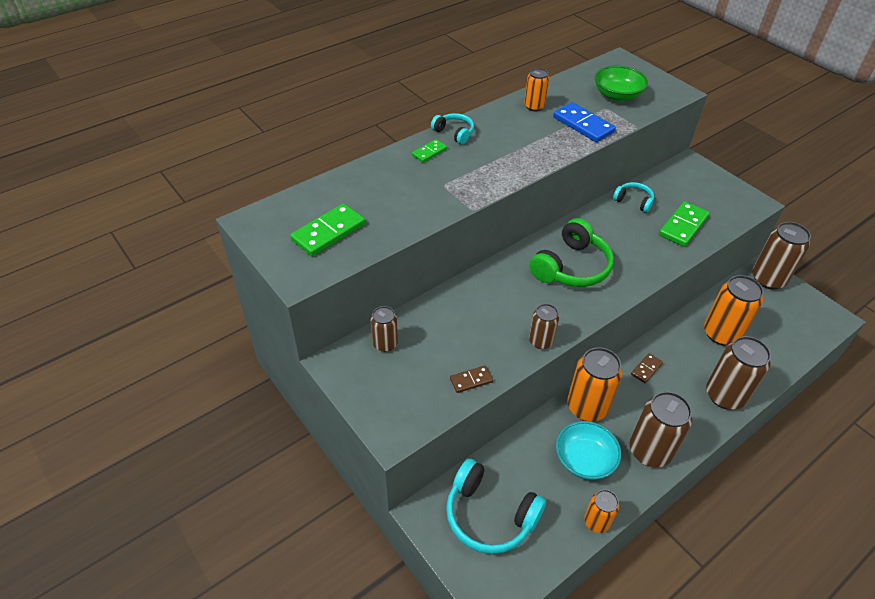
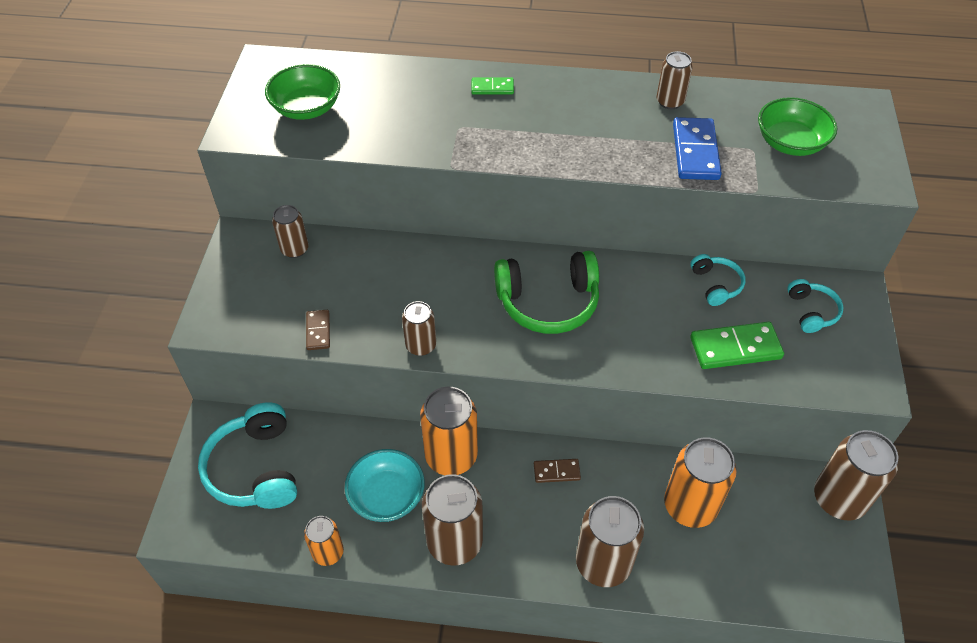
camera: 45 degrees right, 5 degrees up
green domino [290,203,365,256] -> green bowl [265,64,340,120]
turquoise headphones [431,113,474,144] -> turquoise headphones moved to [787,279,843,333]
brown domino [450,366,493,393] -> brown domino turned 60 degrees clockwise [306,310,330,350]
orange can [524,68,549,111] -> brown can [656,51,693,109]

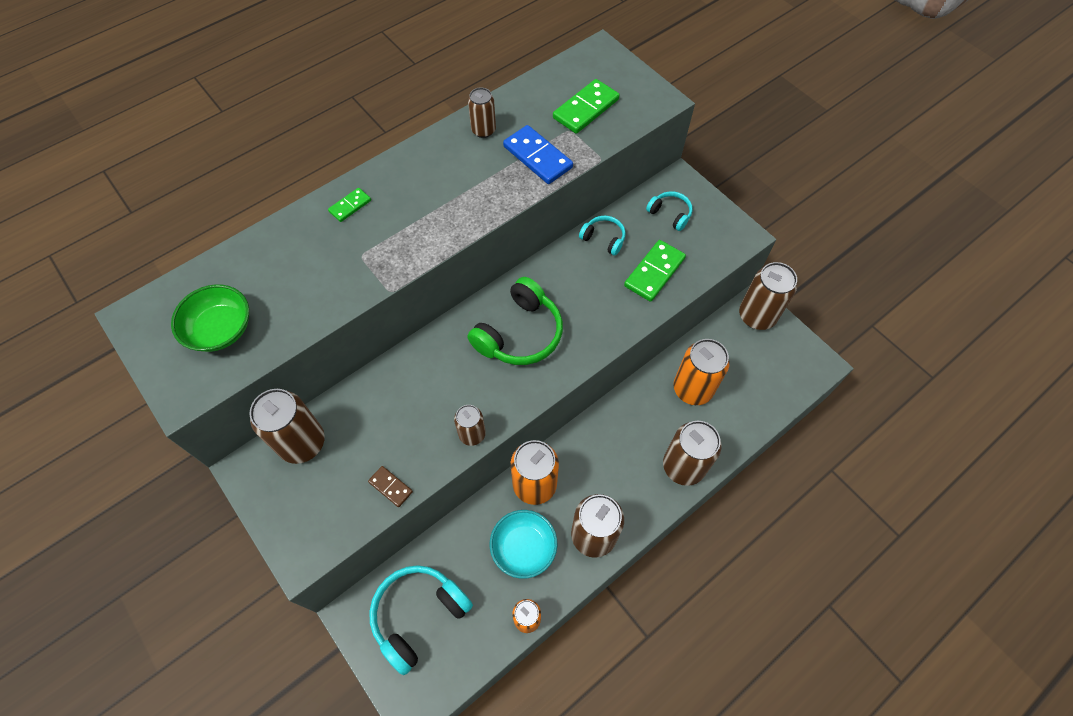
camera: 45 degrees left, 10 degrees up
turquoise headphones [198,403,297,509] -> turquoise headphones turned 105 degrees clockwise [370,565,473,675]
brown can [272,205,309,258] -> brown can [250,389,325,464], size x1.77
brown domino [534,459,581,483] -> none
green bowl [758,97,837,156] -> green domino [553,79,620,134]

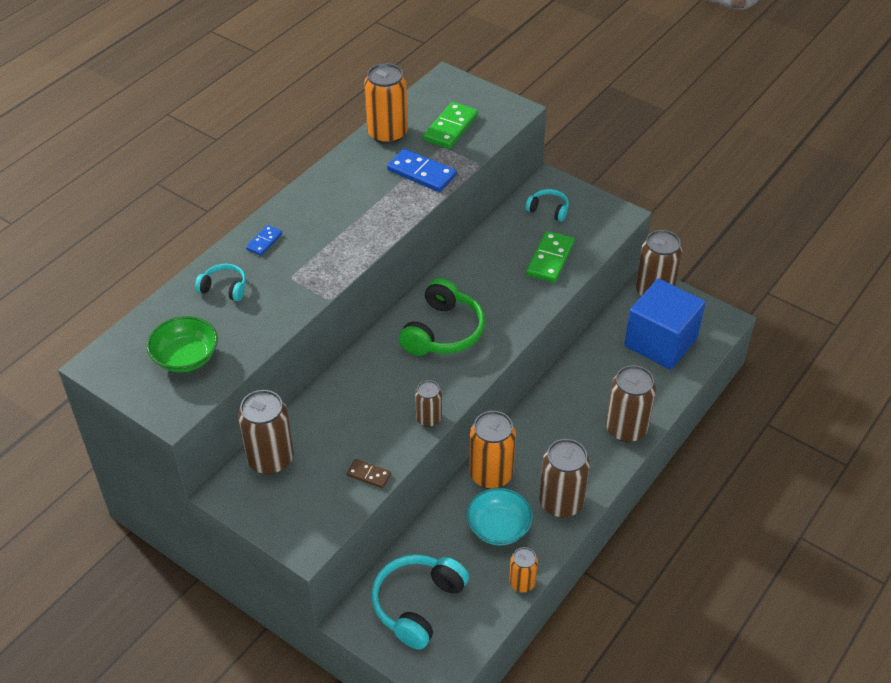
camera: 15 degrees left, 15 degrees down
green domino [328,188,371,222] -> blue domino [246,225,282,256]
brown can [468,87,496,138] -> none
turquoise headphones [579,216,626,256] -> turquoise headphones moved to [195,264,246,301]
orange can [674,339,729,405] -> orange can moved to [364,63,408,144]
none -> blue cube [624,278,706,370]

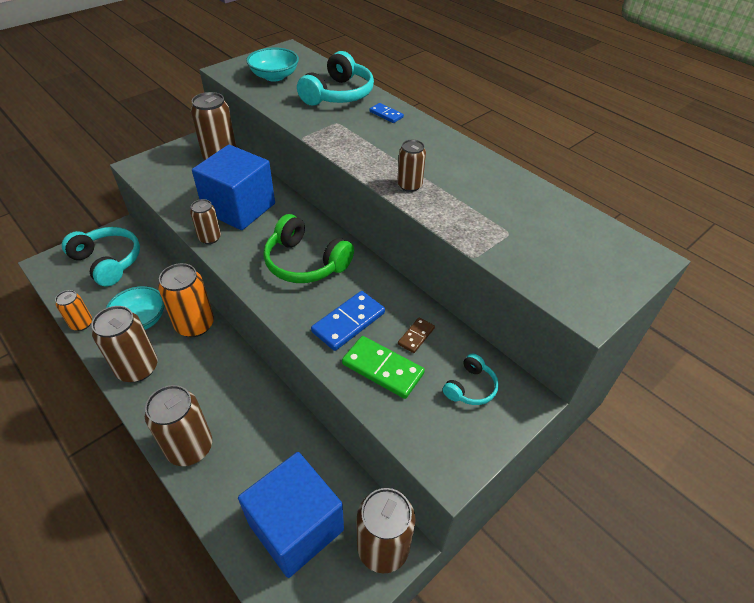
camera: 100 degrees right, 0 degrees up
green bowl [147,316,218,372] -> turquoise bowl [246,48,299,82]
turquoise headphones [195,264,246,301] -> turquoise headphones [297,51,374,106], size x1.88
brown domino [347,459,391,488] -> brown domino moved to [398,318,435,353]
orange can [364,63,408,144] -> none
blue domino [387,149,457,192] -> blue domino moved to [311,291,385,351]
green domino [423,102,478,149] -> none
none -> blue cube [192,145,275,230]
none -> brown can [397,140,426,192]

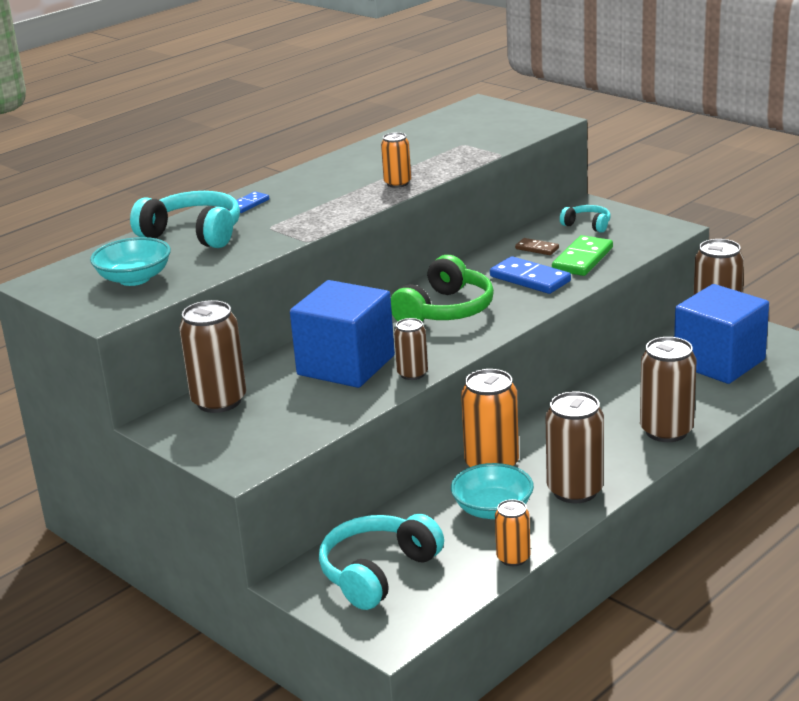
camera: 90 degrees left, 20 degrees down
brown can [397,140,426,192] -> orange can [381,132,411,188]

